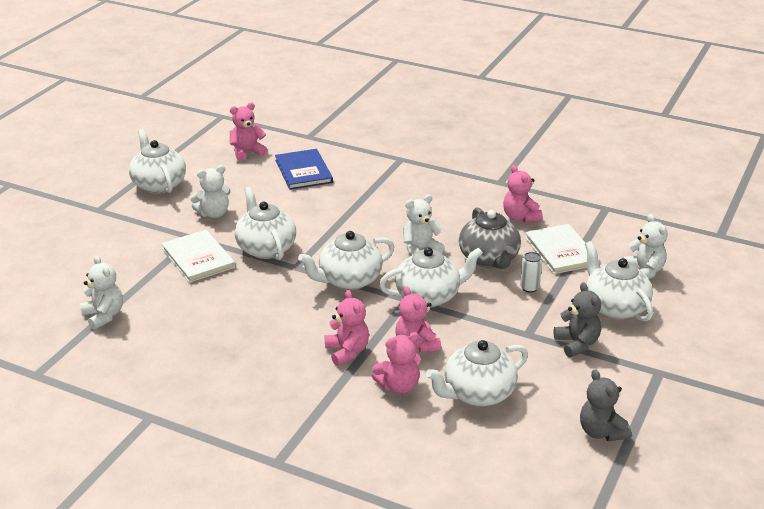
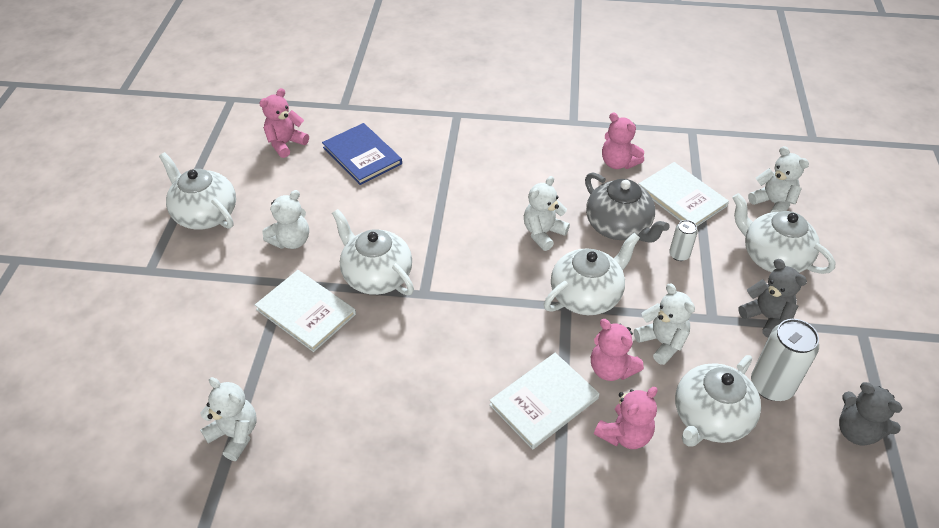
camera: 20 degrees left, 15 degrees up
white teapot [298,231,394,290] -> none
pink teddy bear [324,290,369,366] -> white book [489,353,599,450]
none -> white teddy bear [634,283,695,365]
none -> white can [751,319,819,401]

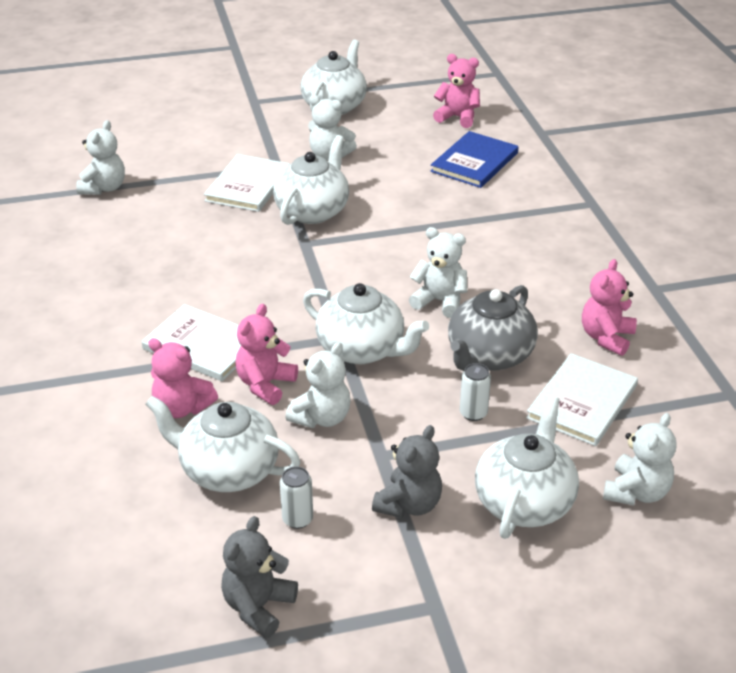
camera: 70 degrees right, 10 degrees down
white can [751,319,819,401] -> white can [280,467,313,529], size x0.54

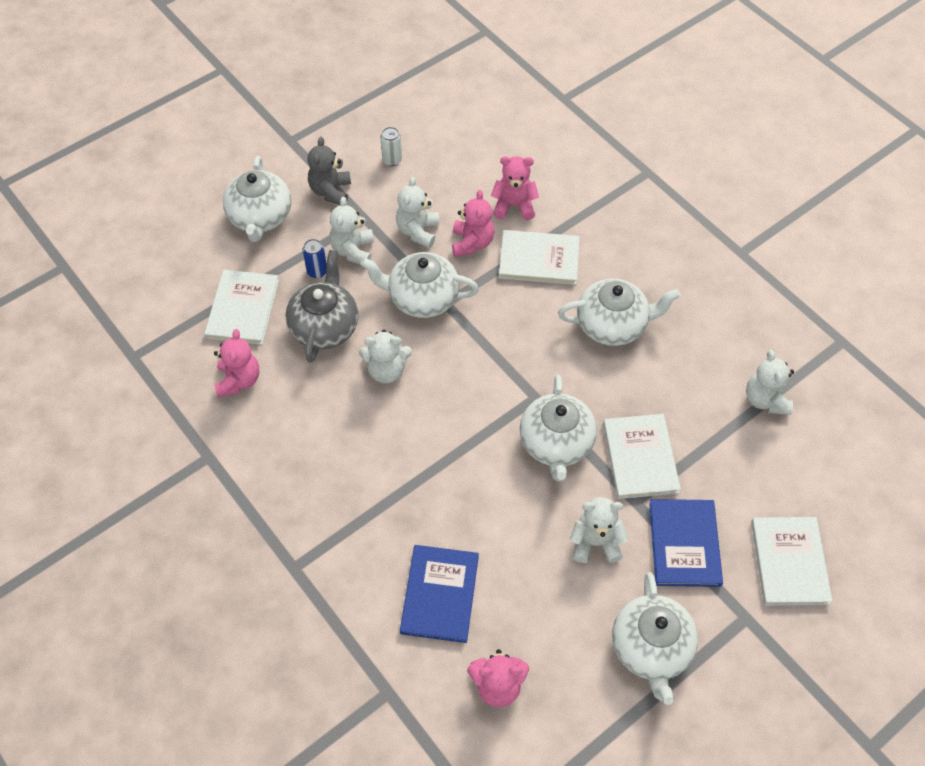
camera: 155 degrees right, 20 degrees up
white teapot [145,396,301,492] -> white teapot moved to [558,279,681,346]
grey teddy bear [221,516,298,638] -> none
white can [460,363,491,421] -> blue can [302,239,327,278]
white teddy bear [603,413,677,505] -> white teddy bear moved to [330,197,374,264]
none -> blue book [649,499,723,587]
none -> white book [751,517,833,606]

